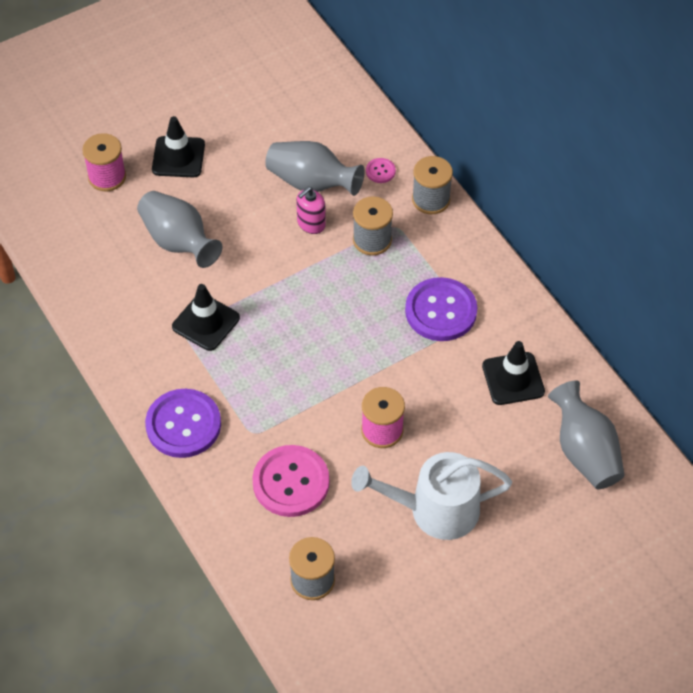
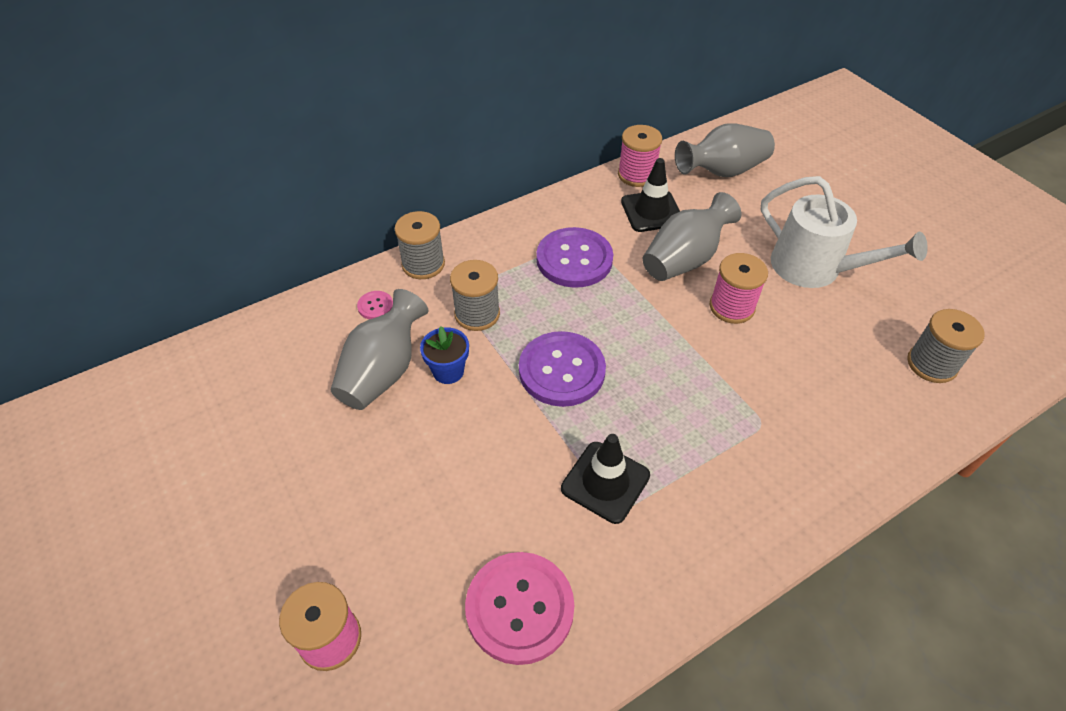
camera: 90 degrees left, 5 degrees down
grey vase [137,191,223,268] -> grey vase moved to [643,192,742,281]
purple button [145,389,221,458] -> purple button moved to [519,331,606,407]
black traffic cone [152,116,205,178] -> none
pink button [252,445,329,517] -> pink button moved to [465,552,574,665]
pink soap dispenser [296,187,326,234] -> blue flower pot [420,326,469,384]
white watering can [351,452,512,540] -> white watering can turned 45 degrees counterclockwise [761,176,928,288]
none -> pink spool [618,125,662,187]

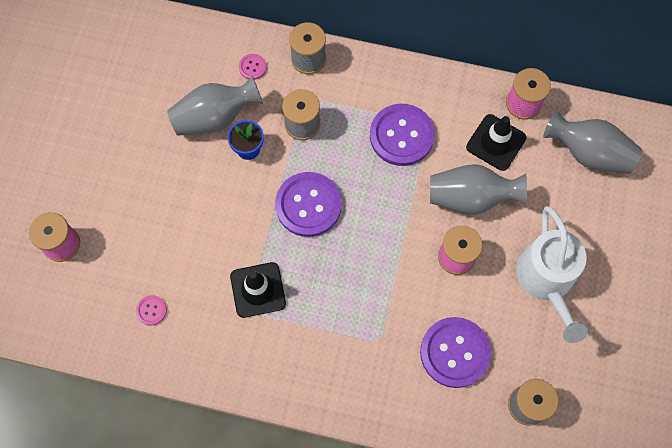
camera: 45 degrees right, 20 degrees up
pink button [465,552,574,665] -> pink button [136,295,167,326], size x0.44
none -> purple button [420,317,491,388]

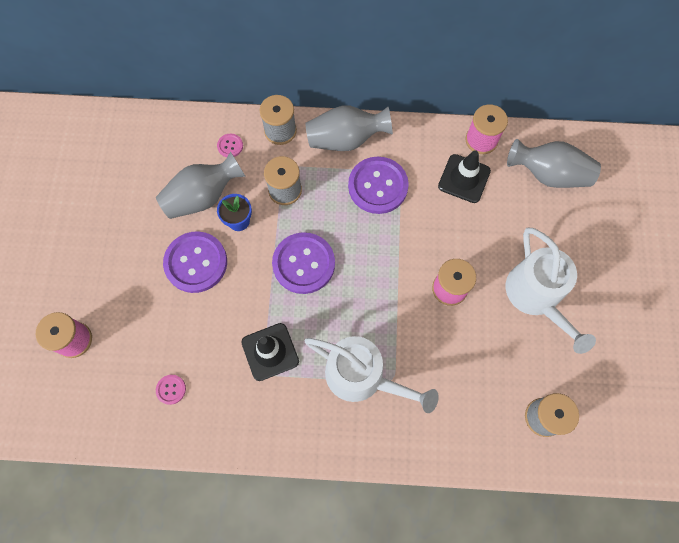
camera: 10 degrees left, 0 degrees up
purple button [420,317,491,388] -> purple button moved to [163,231,227,293]
grey vase [430,164,527,215] -> grey vase moved to [305,105,393,151]
none -> white watering can [305,336,439,413]

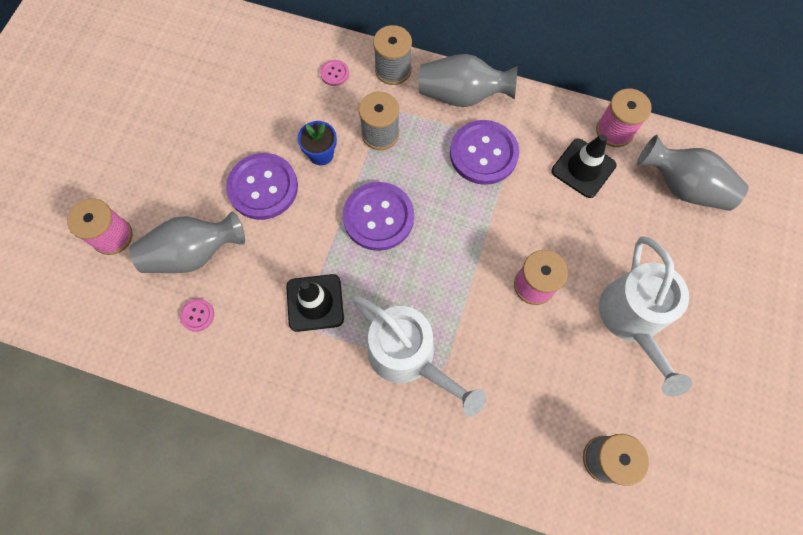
camera: 15 degrees right, 0 degrees up
grey vase [156,152,246,219] -> grey vase moved to [130,211,245,273]

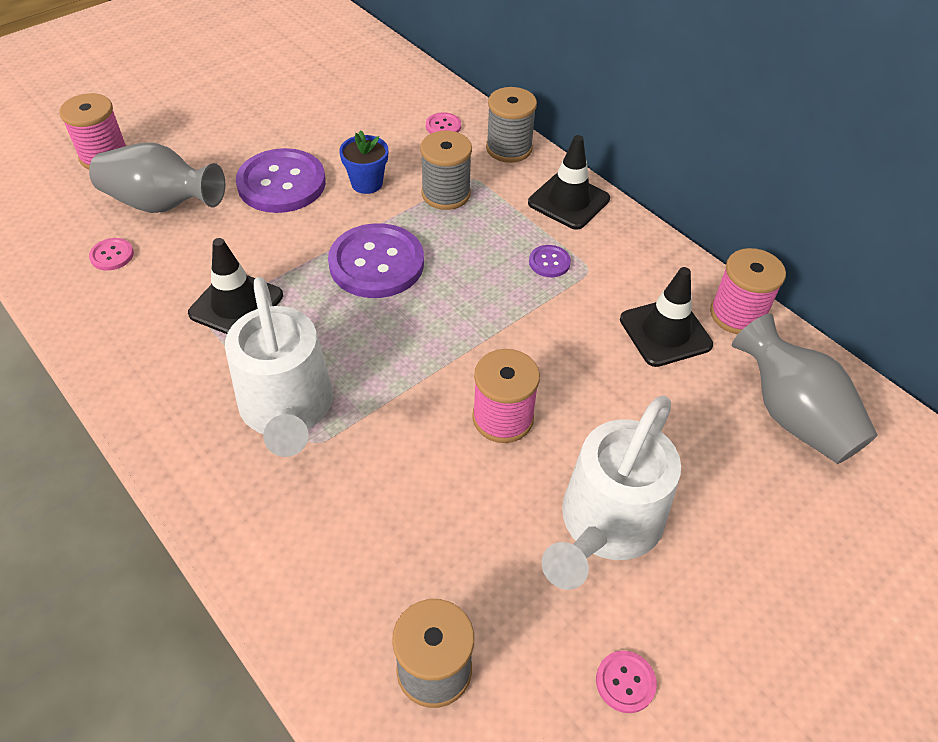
camera: 30 degrees right, 20 degrees down
grey vase [419,54,518,107] -> black traffic cone [528,135,610,230]
purple button [450,120,519,185] -> purple button [529,245,571,277], size x0.44
none -> pink button [596,651,657,713]

